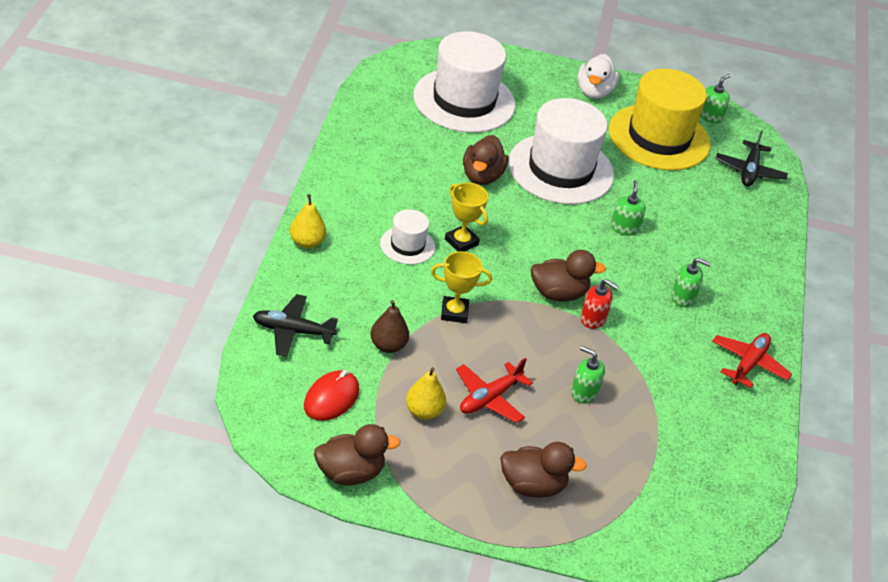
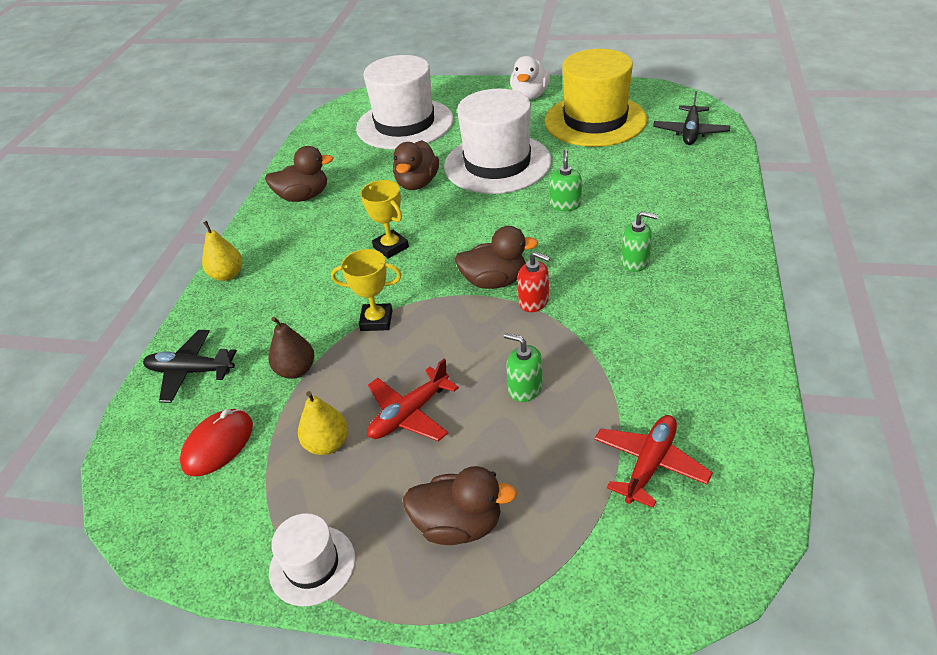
camera: 10 degrees right, 0 degrees up
brown duck [314,424,401,486] -> brown duck moved to [265,146,333,202]
white hat [380,209,435,265] -> white hat moved to [269,513,355,606]
green soap dispenser [700,74,730,123] -> none
red plane [712,333,792,388] -> red plane moved to [594,415,713,508]

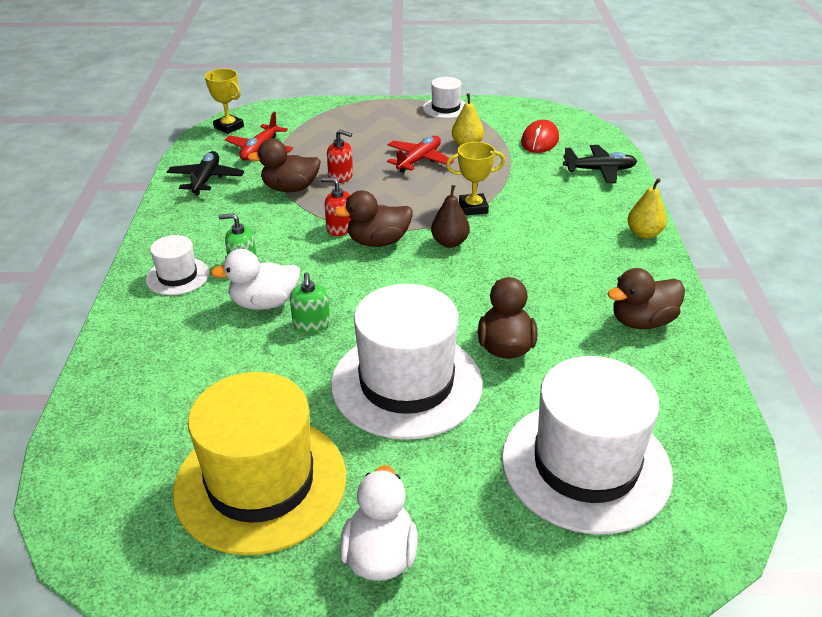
camera: 165 degrees right, 5 degrees down
brown pear [269,317,314,379] -> brown pear moved to [431,185,470,248]
yellow trophy [360,180,409,259] -> yellow trophy moved to [205,69,244,134]
brown duck [403,466,517,545] -> brown duck moved to [247,139,321,192]
green soap dispenser [504,333,543,402] -> red soap dispenser [327,130,353,183]
black plane [653,91,730,145] -> black plane moved to [167,151,244,196]
none -> white hat [146,235,209,295]
none -> white duck [211,249,300,310]

